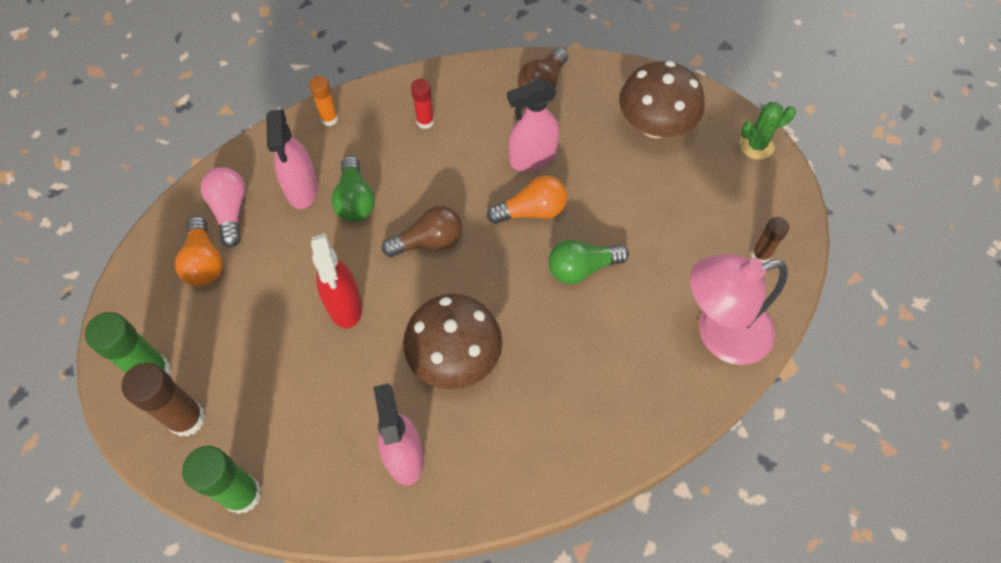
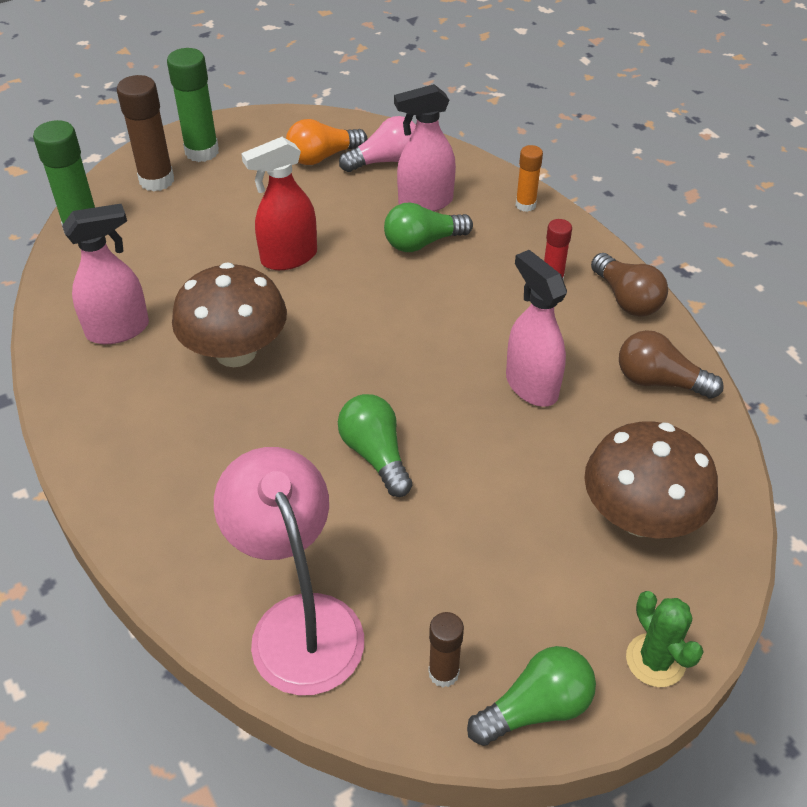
camera: 80 degrees right, 15 degrees down
brown light bulb [382,206,462,257] -> brown light bulb moved to [591,253,668,317]
orange light bulb [487,176,567,224] -> none
none -> green light bulb [467,646,596,746]

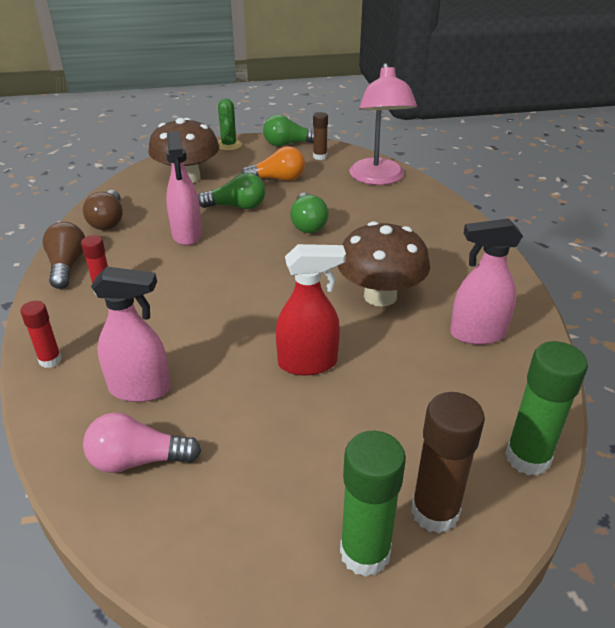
camera: 160 degrees left, 10 degrees down
orange light bulb [286,119,367,165] -> orange light bulb moved to [241,146,305,181]
green light bulb [384,202,473,252] -> green light bulb moved to [198,172,266,209]
orange glue stick [516,145,543,212] -> red glue stick [20,301,62,368]
brown light bulb [619,330,724,399] -> brown light bulb turned 45 degrees clockwise [83,190,123,230]

